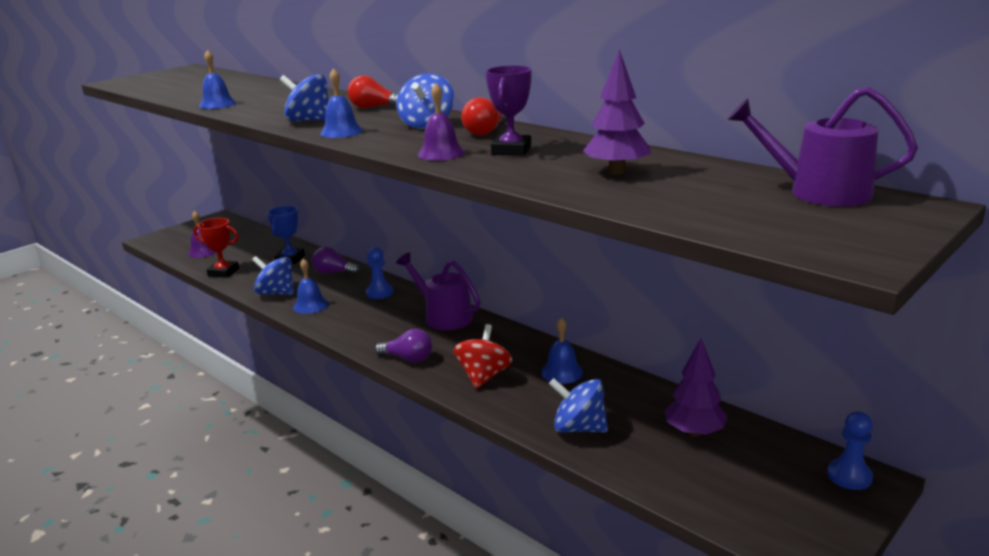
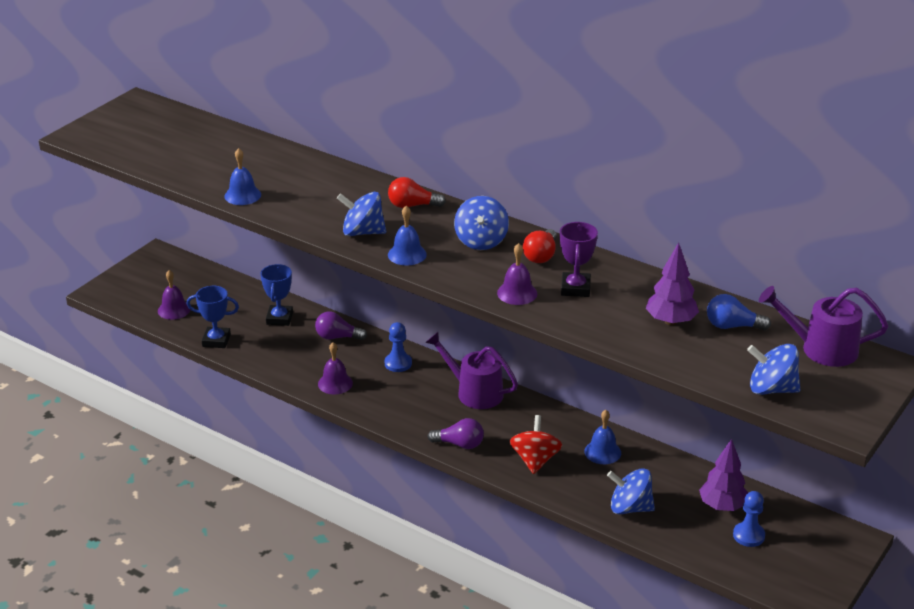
camera: 10 degrees left, 10 degrees up
red trophy [193,218,239,278] -> blue trophy [187,286,239,348]
blue spinning top [252,256,294,295] -> blue spinning top moved to [747,344,800,395]
blue bell [293,258,328,314] -> purple bell [318,342,353,395]
blue pawn [827,411,873,490] -> blue pawn moved to [733,491,765,547]
none -> blue light bulb [707,294,771,330]

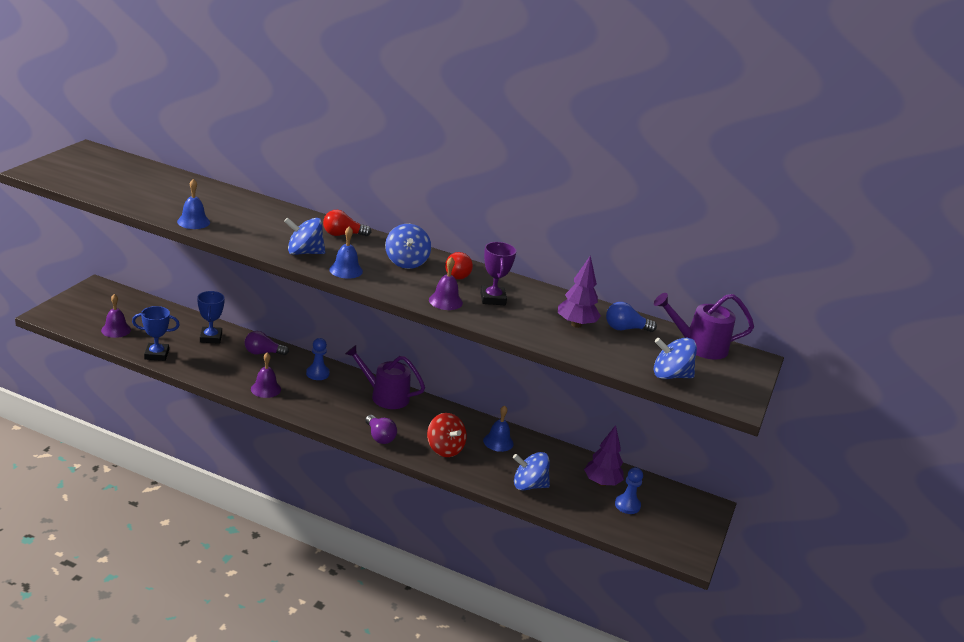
camera: 15 degrees left, 5 degrees down
purple light bulb [427,418,484,449] -> purple light bulb turned 60 degrees clockwise [365,415,397,444]
red spinning top [510,415,563,474] -> red spinning top turned 150 degrees clockwise [427,413,467,457]

